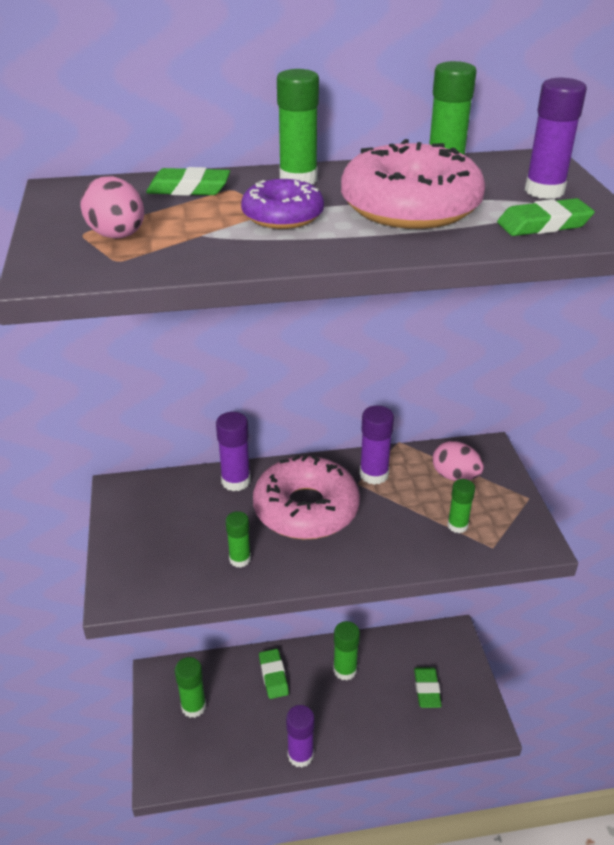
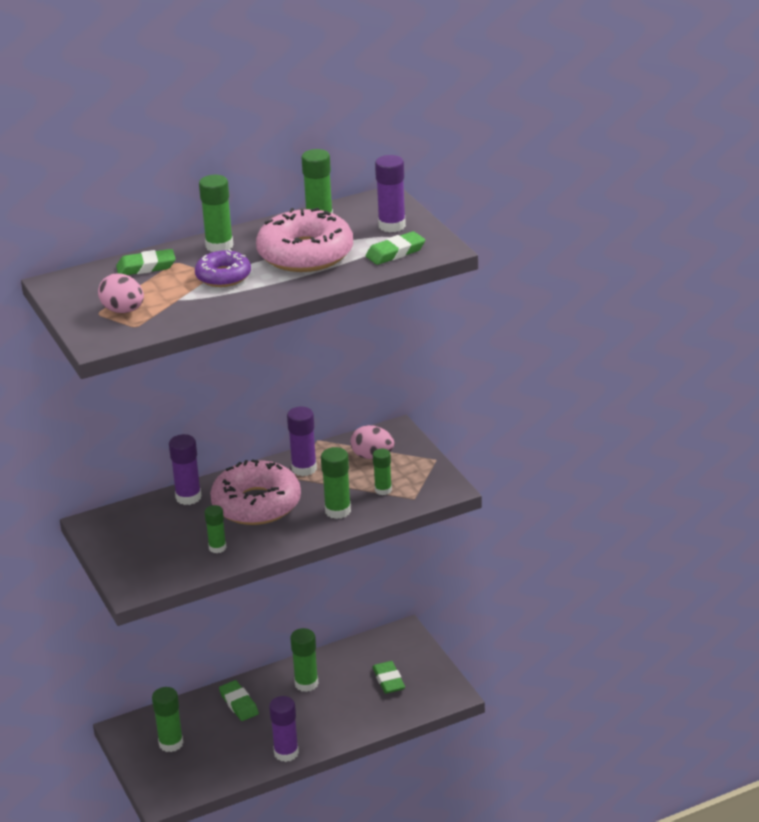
camera: 15 degrees left, 5 degrees down
none -> green glue stick [321,447,351,519]

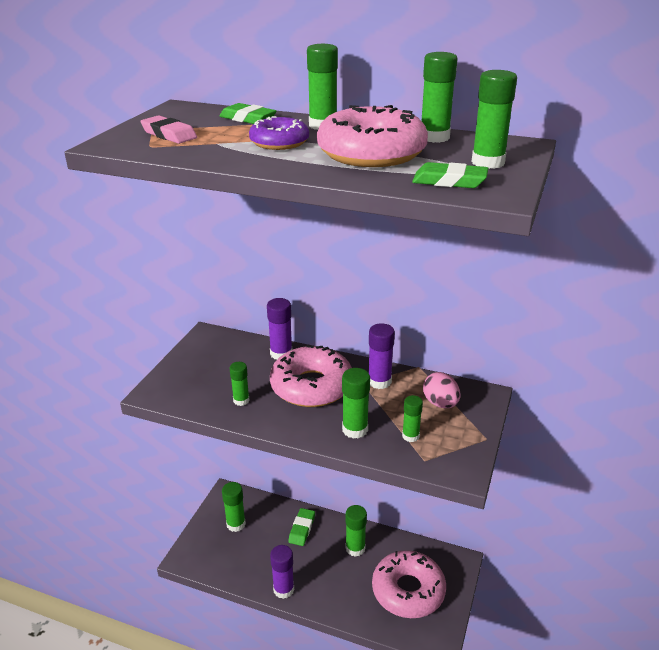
camera: 45 degrees right, 0 degrees up
pink egg [98,274,144,313] -> pink eraser [140,115,197,144]
green eraser [372,661,405,694] -> pink donut [372,550,446,618]
purple glue stick [375,155,406,232] -> green glue stick [472,70,517,169]

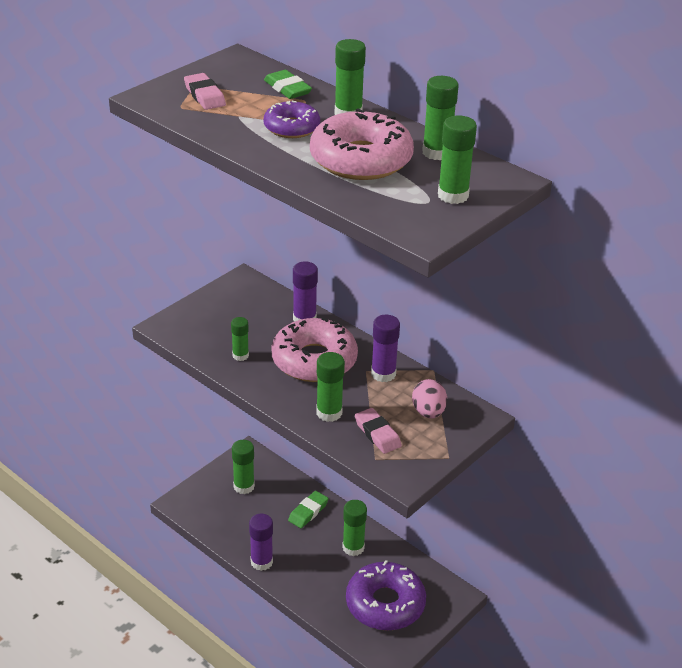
camera: 20 degrees right, 5 degrees up
pink donut [372,550,446,618] -> purple donut [346,560,426,631]
green glue stick [402,395,423,442] -> pink eraser [355,408,402,454]
green eraser [412,162,488,188] -> none

